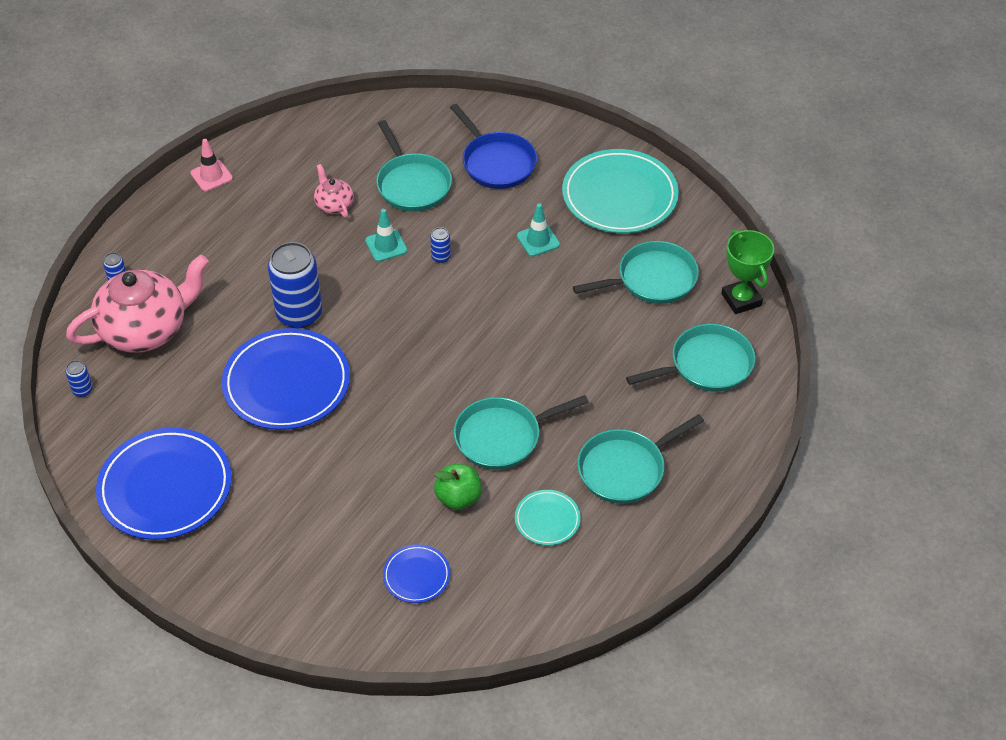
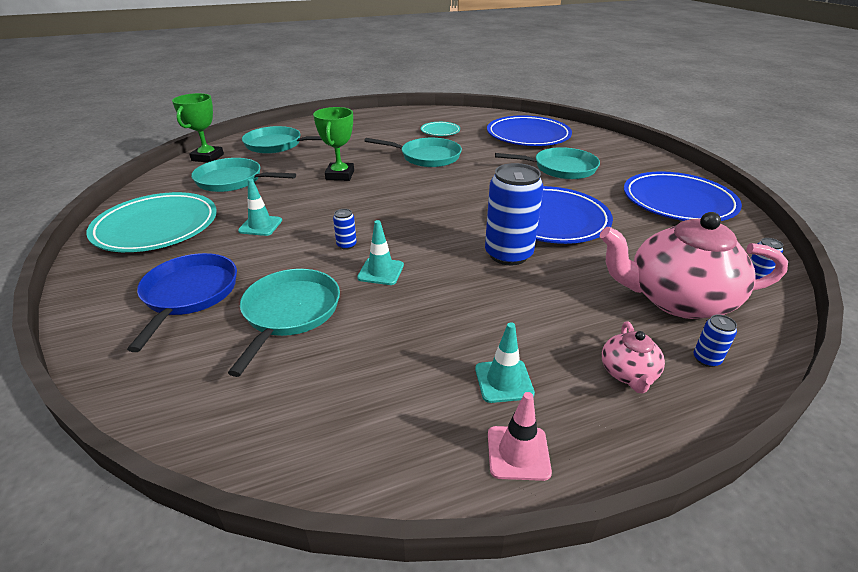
camera: 145 degrees left, 15 degrees down
pink teapot [314,164,354,218] -> pink teapot moved to [602,321,665,394]
blue plate [383,544,450,603] -> blue plate [487,115,572,146], size x2.06
green apple [434,464,482,510] -> none
turquoise pan [578,414,704,504] -> turquoise pan moved to [495,147,600,179]
none -> green trophy [313,107,354,181]
none -> turquoise traffic cone [475,322,535,403]

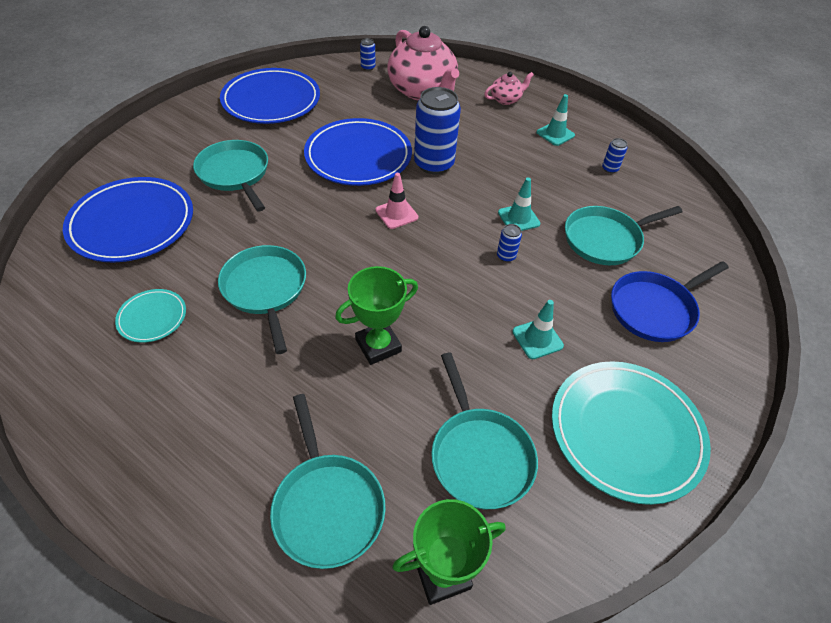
camera: 125 degrees left, 15 degrees up
pink traffic cone [488,392,552,481] -> pink traffic cone moved to [375,173,418,229]
blue can [693,314,737,367] -> blue can moved to [602,138,627,173]

